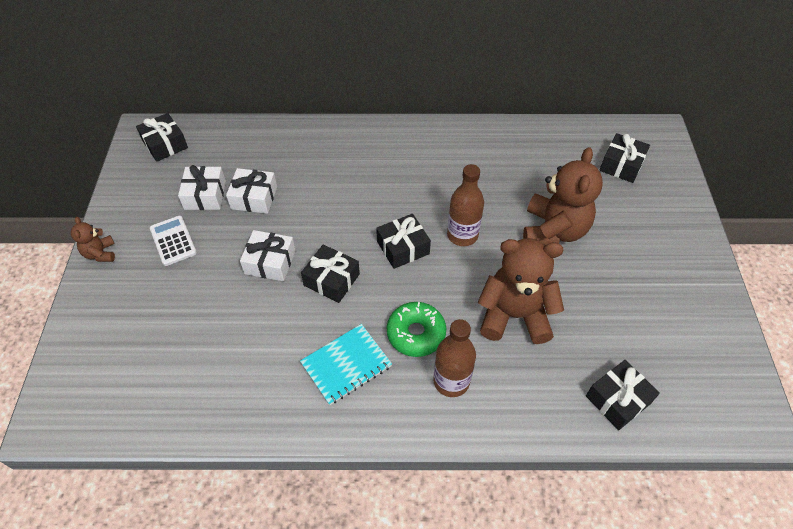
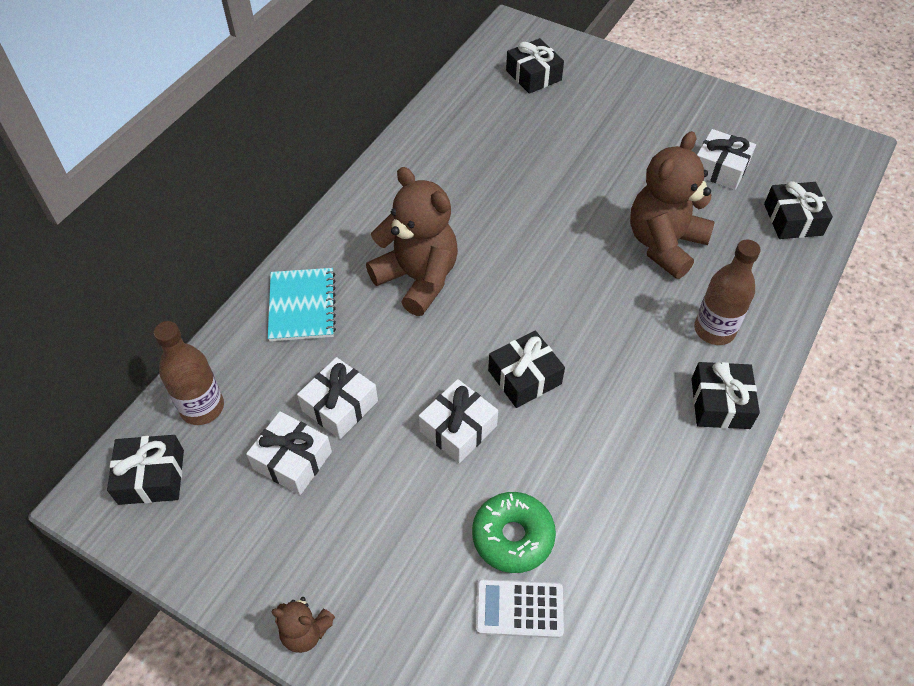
camera: 60 degrees left, 0 degrees up
white calculator [150,216,197,266] -> white calculator moved to [476,579,564,638]
turquoise notebook [300,324,392,405] -> turquoise notebook moved to [268,268,336,341]
black gift [376,214,431,269] -> black gift moved to [691,362,760,429]
green donut [387,302,446,357] -> green donut moved to [472,492,556,573]
brown bottle [447,164,484,246] -> brown bottle moved to [154,321,224,425]
brown teddy bear [523,147,603,245] -> brown teddy bear moved to [366,167,458,316]
none -> white gift [697,129,756,190]

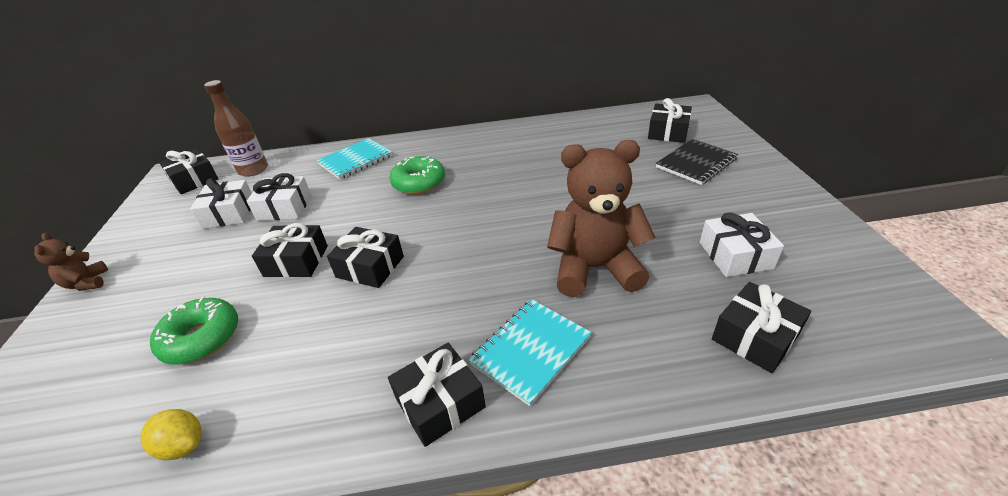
camera: 55 degrees right, 15 degrees down
brown teddy bear [366,167,458,316] -> green donut [390,156,445,195]
white gift [419,379,498,463] -> black gift [252,223,328,277]
white calculator [476,579,564,638] -> none
brown bottle [694,239,761,345] -> turquoise notebook [468,299,592,406]
none -> yellow lemon [141,409,202,460]
none -> black notebook [656,139,738,185]

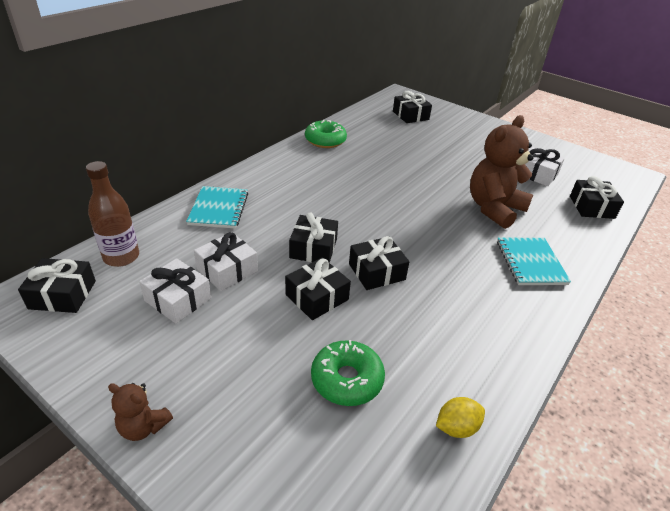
camera: 50 degrees left, 0 degrees up
black gift [388,343,486,447] -> black gift moved to [289,213,338,263]
green donut [390,156,445,195] -> green donut moved to [305,120,347,148]
black notebook [656,139,738,185] -> none

